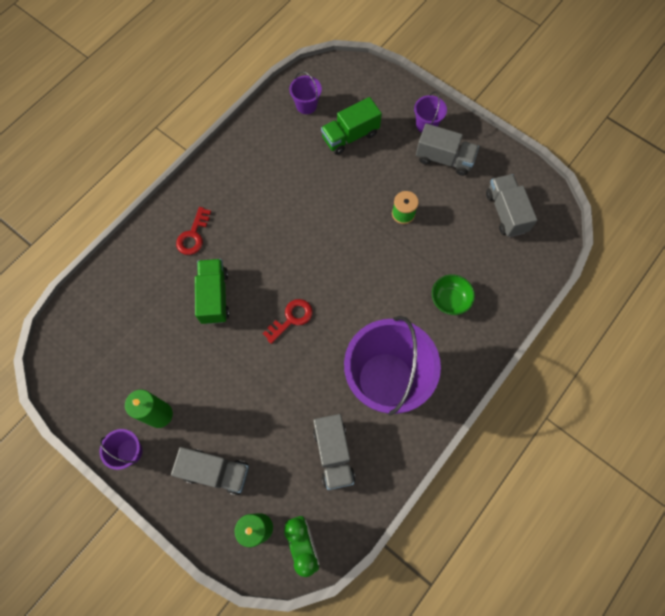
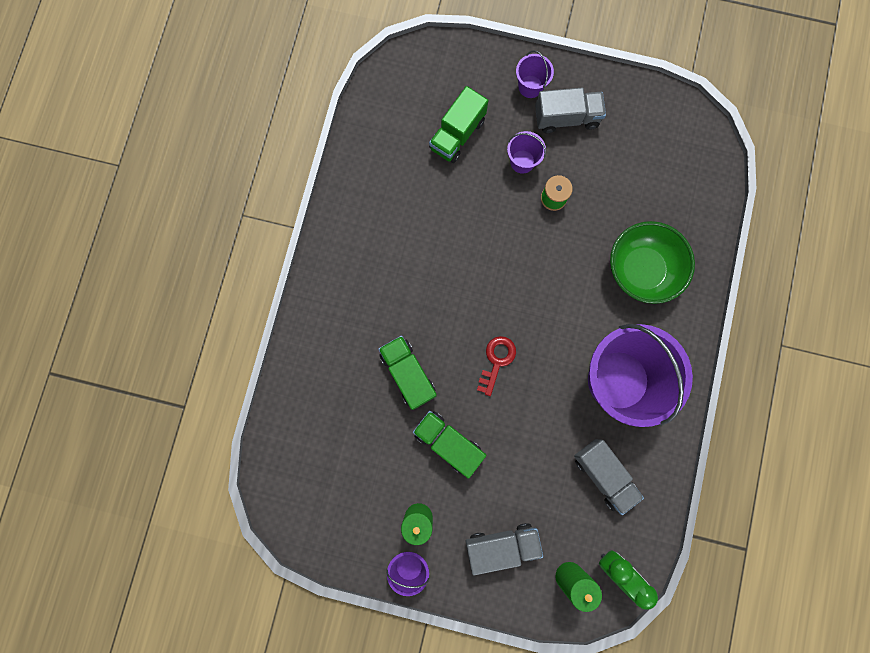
camera: 25 degrees left, 10 degrees up
red key [176,207,211,255] -> none
purple bucket [289,71,322,114] -> purple bucket moved to [507,131,546,174]
green bowl [432,274,475,315] -> green bowl [610,221,695,304], size x1.76
grey truck [486,174,537,237] -> none
none -> green truck [413,411,486,479]

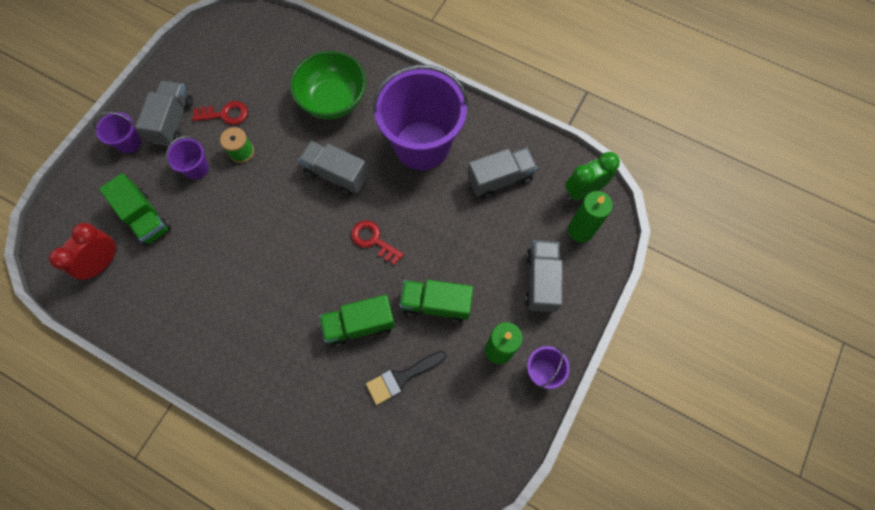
camera: 75 degrees left, 10 degrees down
green truck [413,411,486,479] -> green truck turned 45 degrees clockwise [400,280,473,323]
none -> red clock [49,223,118,280]
none -> red key [192,101,248,125]
none -> grey truck [298,141,368,195]
none -> black brush [366,351,446,405]

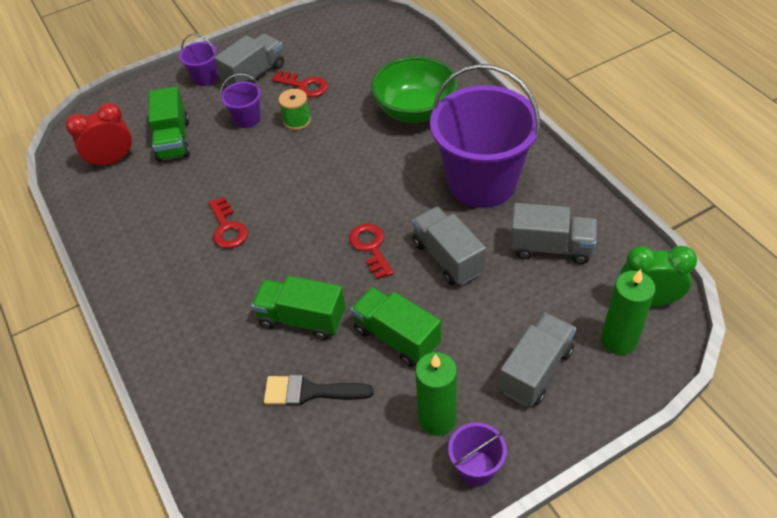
camera: 35 degrees right, 20 degrees down
grey truck [298,141,368,195] -> grey truck moved to [412,206,486,285]
none -> red key [209,197,248,249]

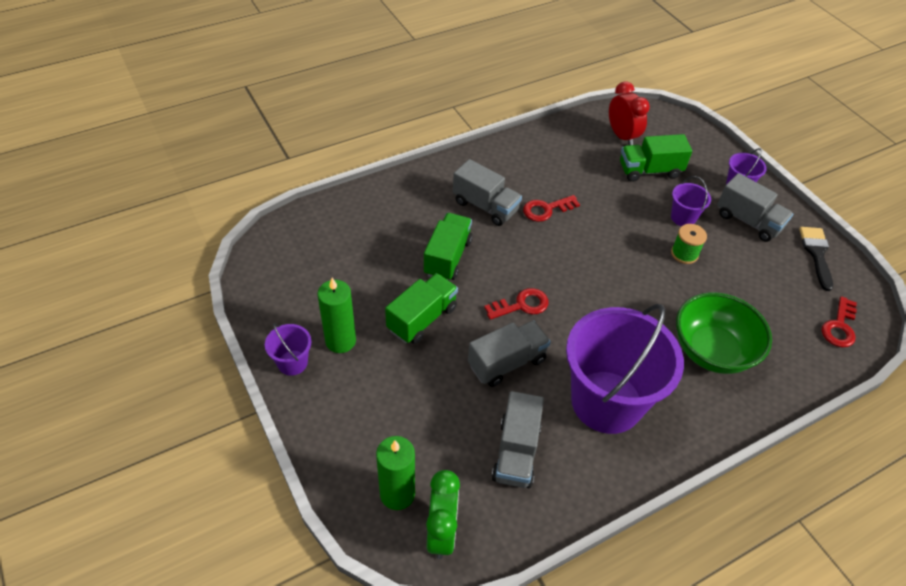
camera: 85 degrees right, 0 degrees up
black brush [264,375,374,406] -> black brush moved to [799,227,833,291]
red key [272,71,328,97] -> red key moved to [821,296,857,347]
grey truck [499,313,576,407] -> grey truck moved to [453,159,522,226]

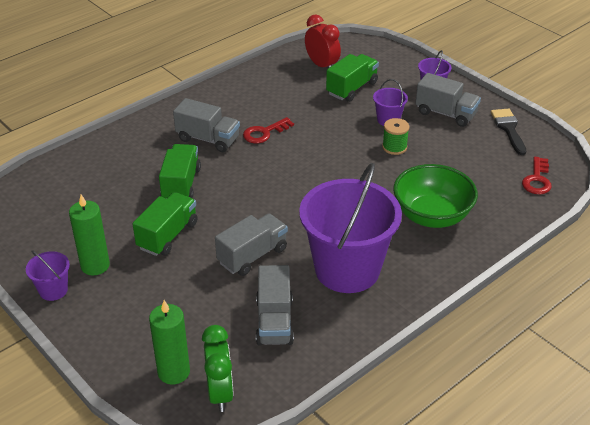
camera: 10 degrees left, 10 degrees down
red key [484,288,549,320] -> none
green truck [620,134,692,182] -> green truck turned 150 degrees clockwise [326,54,379,102]

